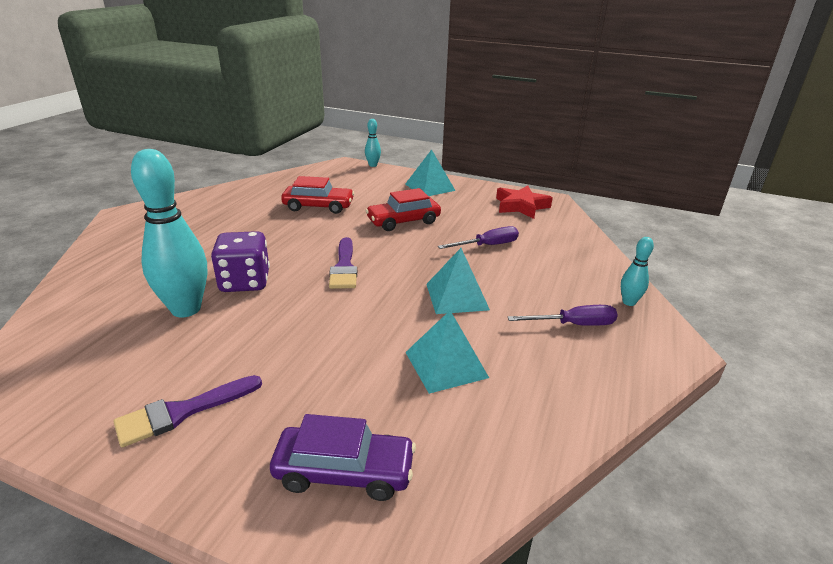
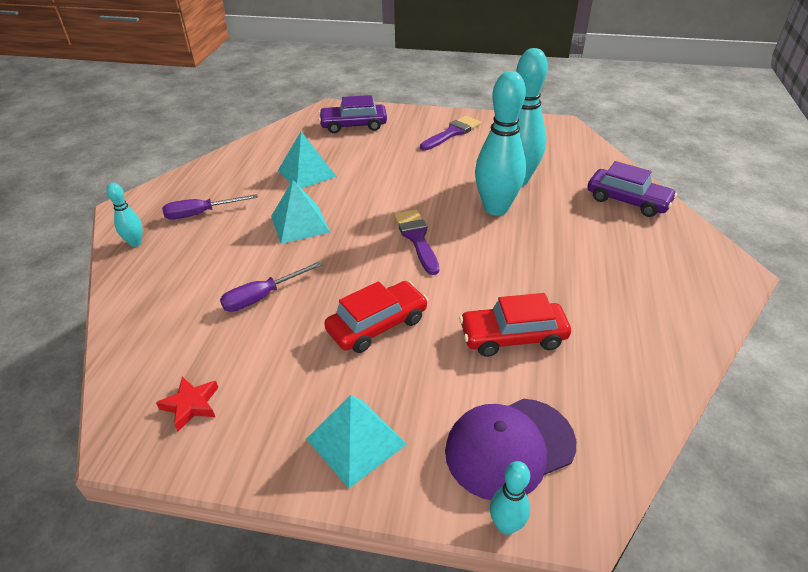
camera: 170 degrees right, 10 degrees up
purple dice [211,231,270,292] -> turquoise bowling pin [475,71,526,216]
red star [496,185,553,219] -> red star [156,377,219,432], size x0.62
none -> purple cap [445,399,576,500]
none -> purple car [588,161,677,217]

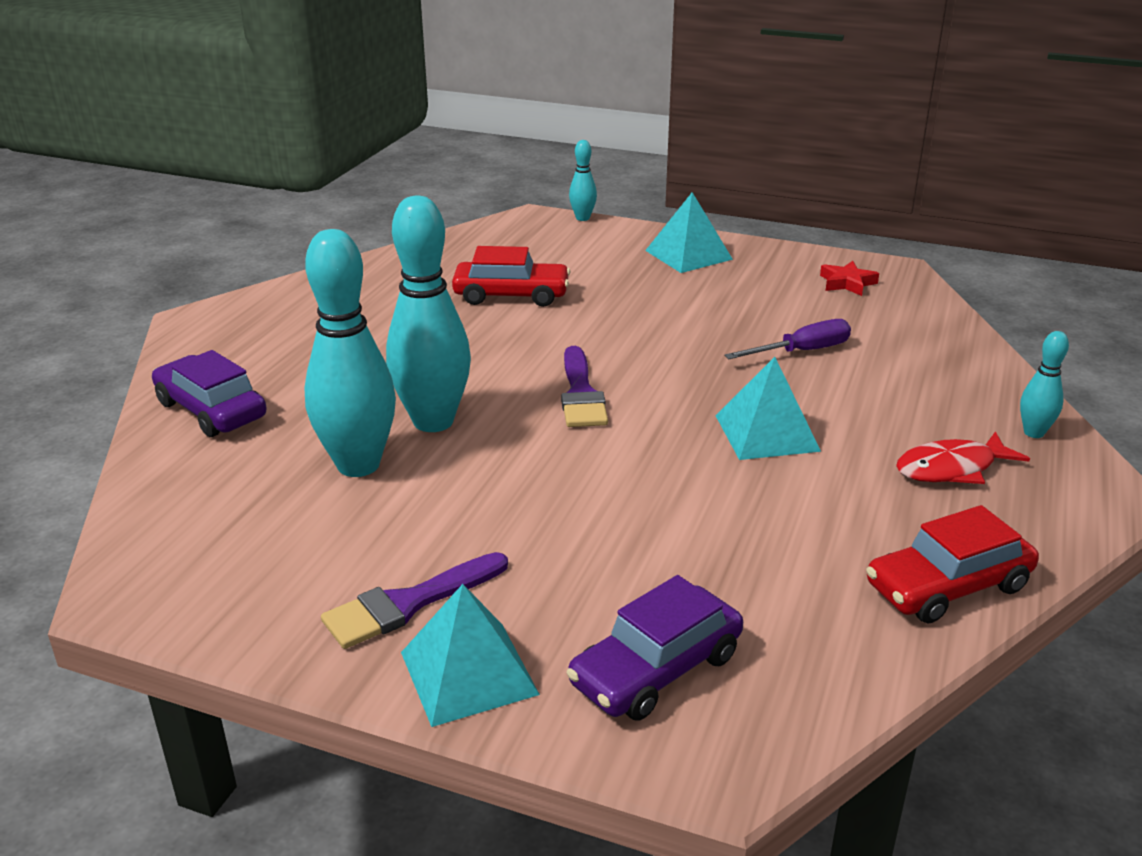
camera: 170 degrees left, 10 degrees down
purple screwdriver [162,194,258,220] -> red fish [896,431,1030,484]
turquoise pyramid [278,132,337,189] -> turquoise pyramid moved to [401,584,540,727]
purple car [319,95,387,133] -> purple car turned 135 degrees clockwise [567,575,743,721]
red car [324,281,428,353] -> red car moved to [866,505,1039,623]
purple cap [445,399,576,500] -> none

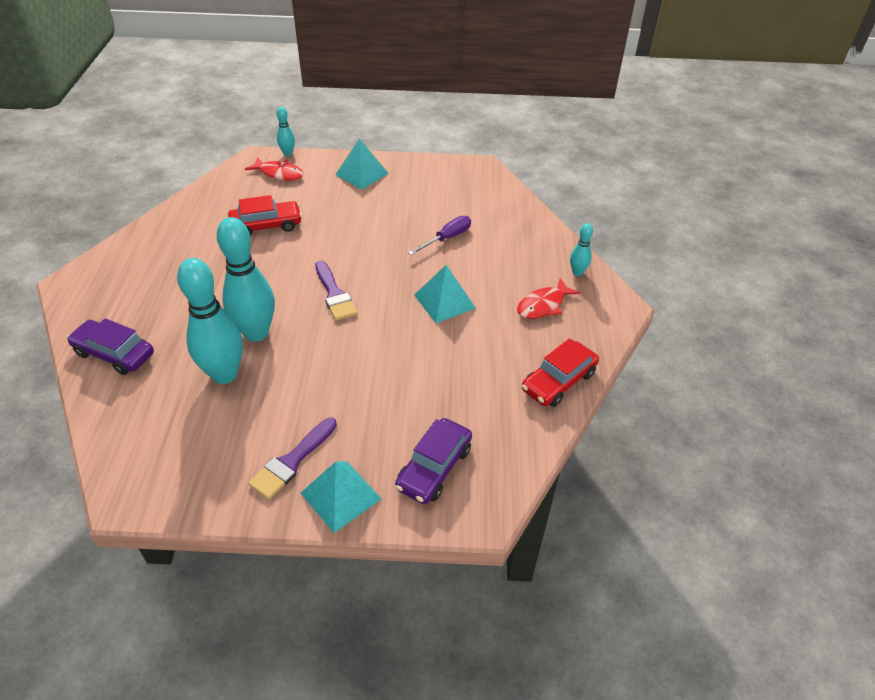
camera: 20 degrees left, 15 degrees up
red star [820,261,879,296] -> none
none -> red fish [245,157,304,181]

